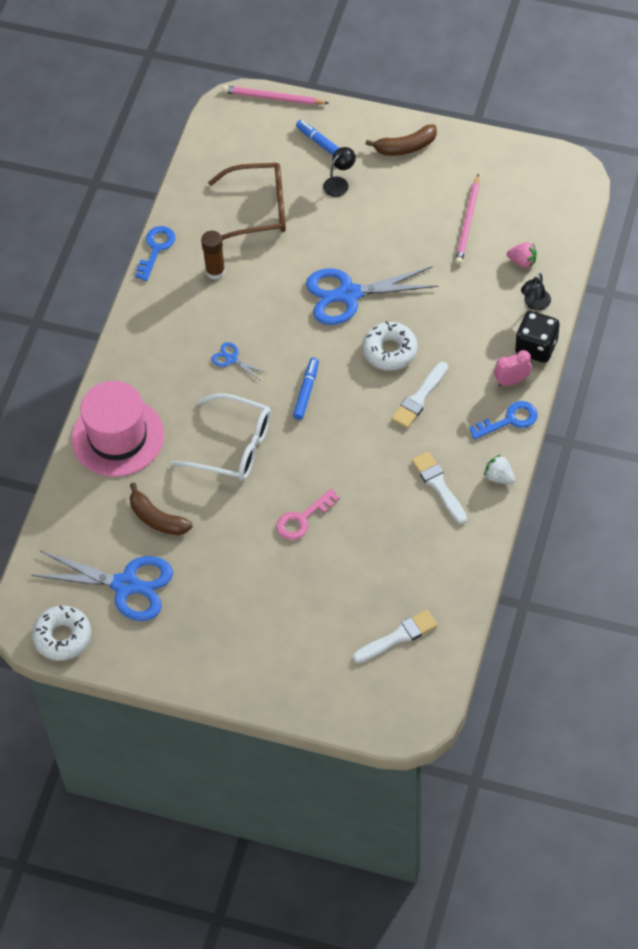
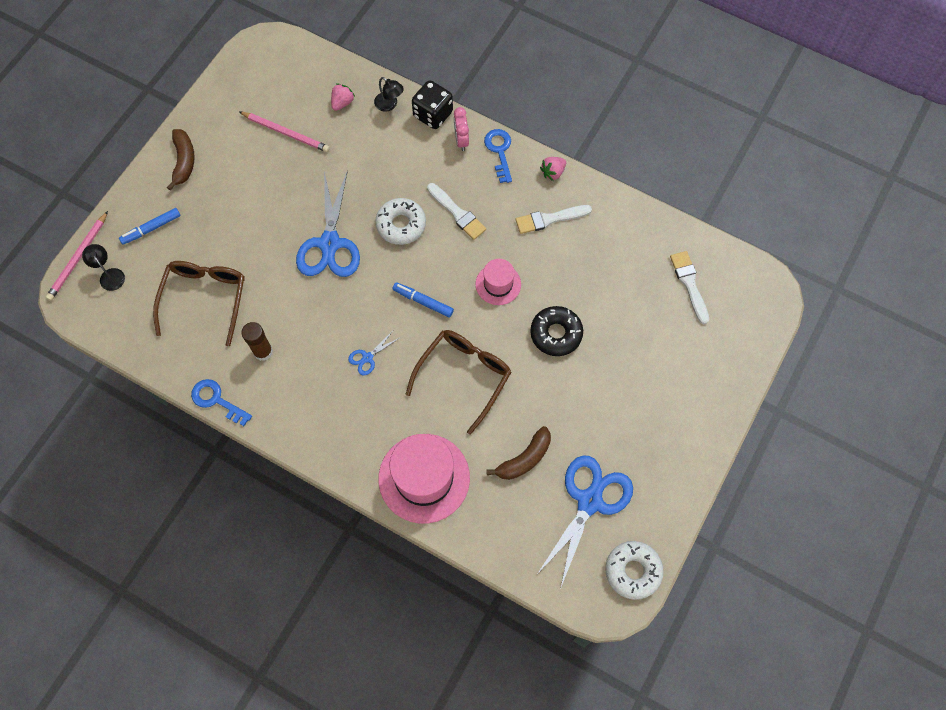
camera: 80 degrees left, 10 degrees up
white glasses [171,394,271,481] -> brown glasses [406,330,511,435]
pink key [276,489,340,540] -> black donut [530,306,583,356]
black lamp [323,147,356,197] -> black lamp moved to [82,244,125,291]
white strawberry [484,455,515,484] -> pink strawberry [540,157,566,181]
none -> pink hat [476,259,521,305]

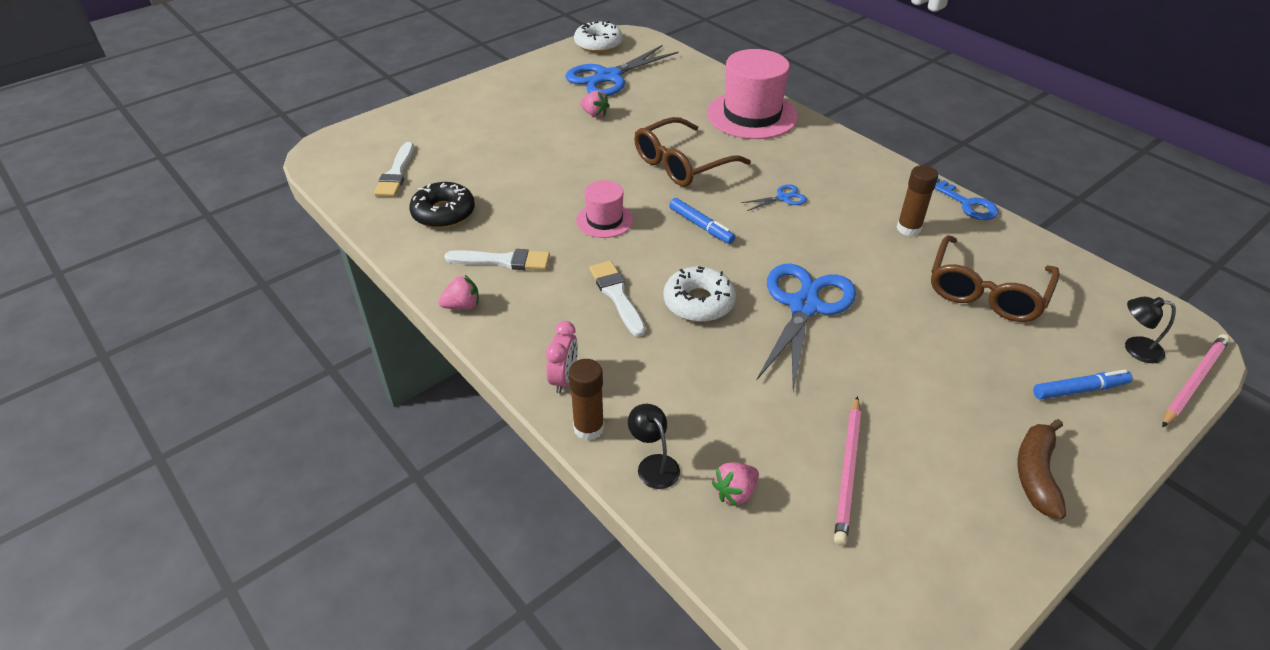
camera: 160 degrees left, 25 degrees down
black lamp [82,244,125,291] -> black lamp turned 120 degrees clockwise [1125,297,1176,363]
pink pencil [239,111,330,152] -> pink pencil turned 120 degrees counterclockwise [834,396,861,546]
black dice [412,80,453,129] -> brown glue stick [568,359,604,441]
blue key [484,129,512,183] -> none
brown banana [486,426,551,480] -> none
black donut [530,306,583,356] -> black donut moved to [409,182,475,228]
none -> pink strawberry [580,90,610,118]

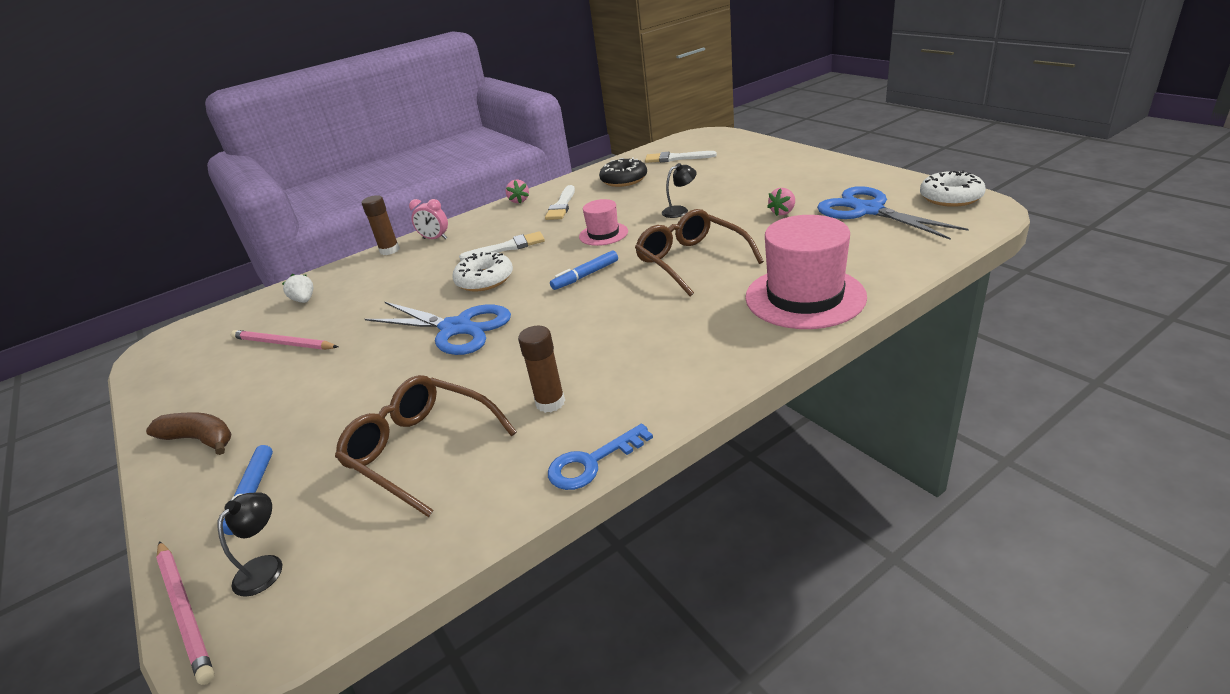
camera: 100 degrees right, 10 degrees down
black lamp [628,404,680,489] -> black lamp moved to [662,163,697,218]
pink strawberry [712,462,759,507] -> white strawberry [282,274,313,303]
blue scissors [741,184,807,211] -> none

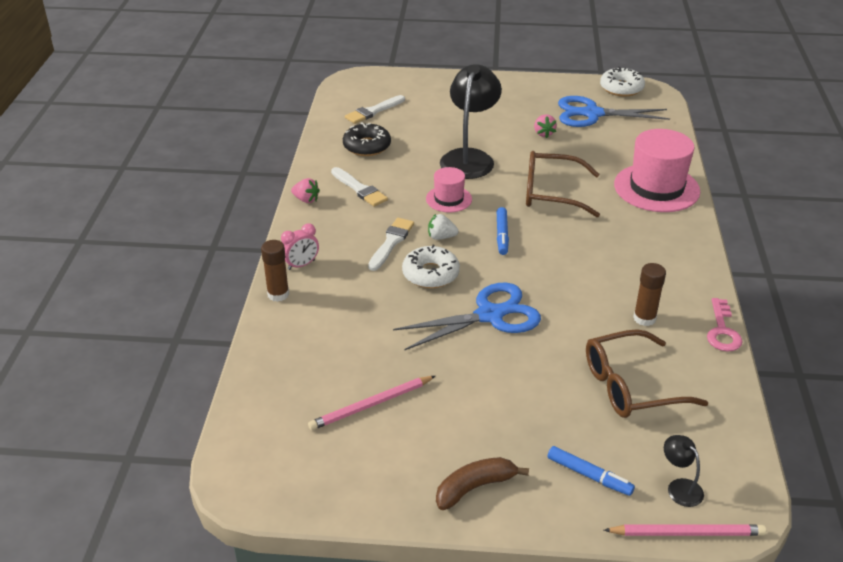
camera: 55 degrees left, 5 degrees up
white strawberry [282,274,313,303] -> white strawberry moved to [428,214,459,240]
blue key [548,424,653,490] -> pink key [707,298,743,351]
black lamp [662,163,697,218] -> black lamp [440,64,502,179], size x2.26

